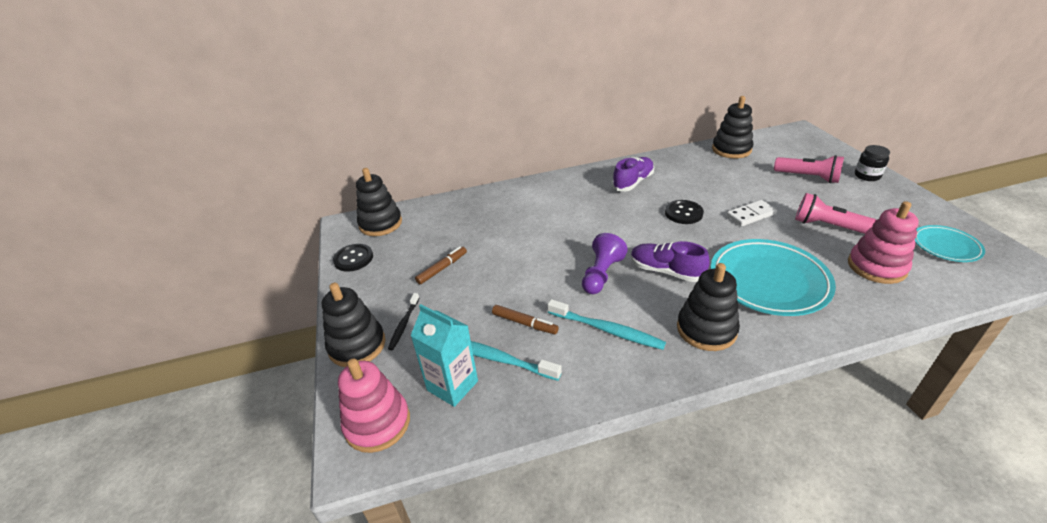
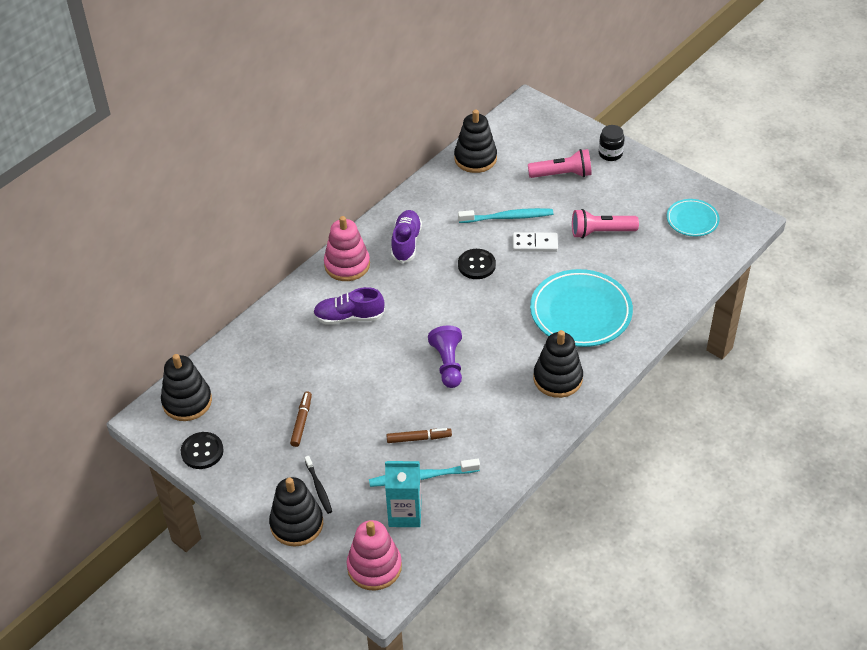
camera: 35 degrees left, 10 degrees up
turquoise toothbrush [547,299,666,350] -> turquoise toothbrush moved to [458,208,553,223]
purple shoe [631,241,709,282] -> purple shoe moved to [313,287,385,325]
white domino [726,200,777,226] -> white domino turned 60 degrees clockwise [513,232,558,252]
pink stacking toy [848,201,919,284] -> pink stacking toy moved to [324,216,370,281]

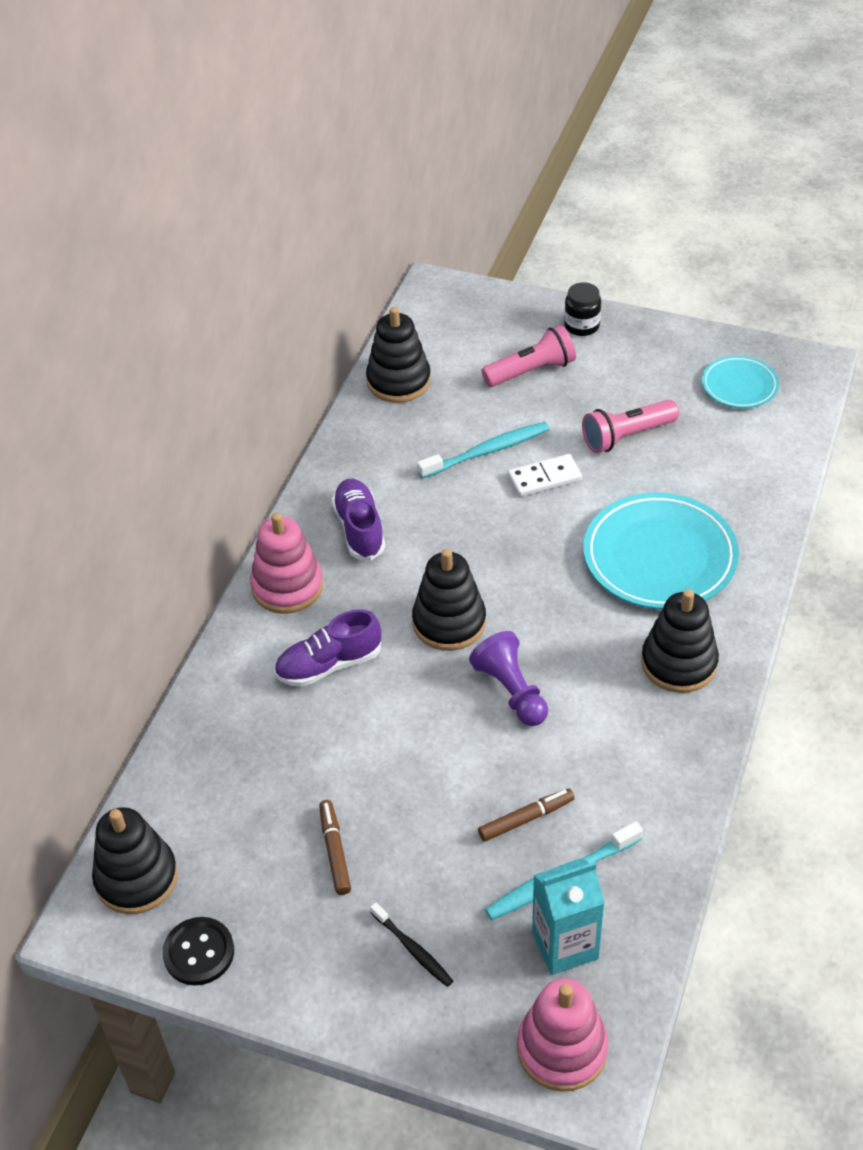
camera: 20 degrees left, 0 degrees up
black stacking toy [269,477,323,547] -> black stacking toy moved to [412,549,486,651]
black button [458,249,496,279] -> none

